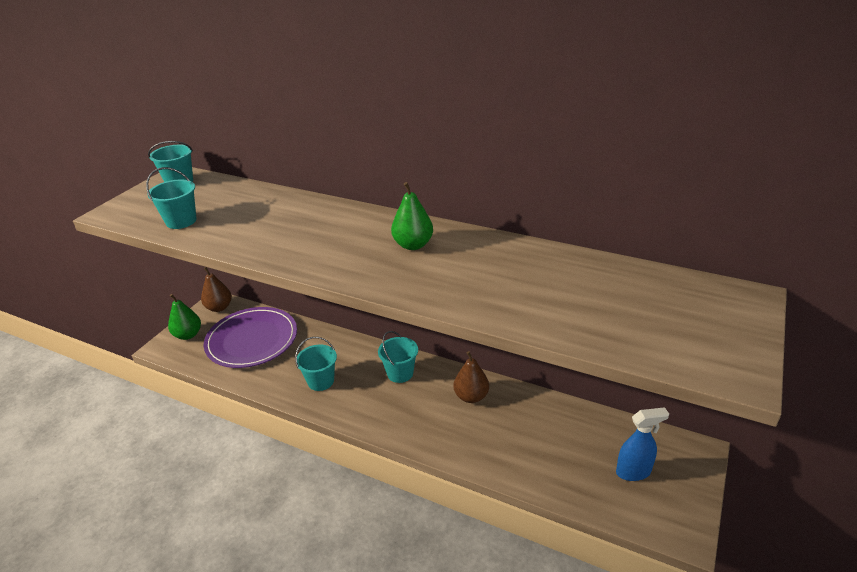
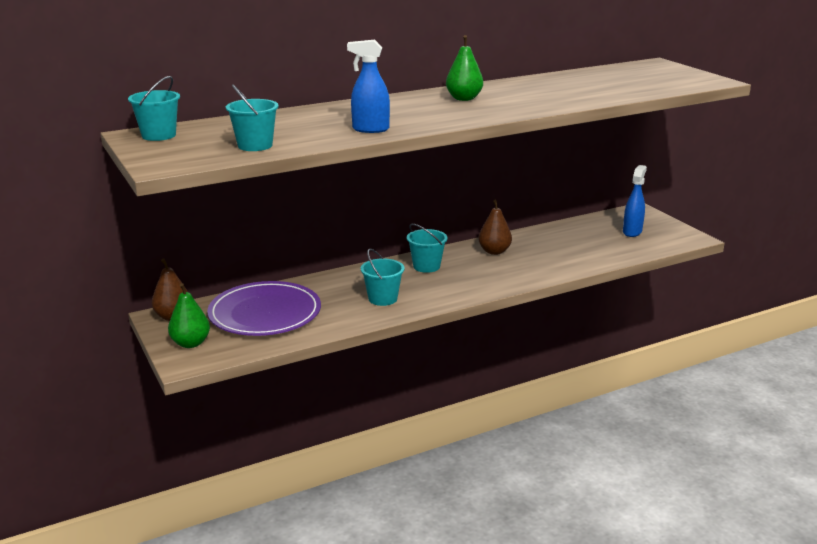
camera: 55 degrees left, 10 degrees down
none -> blue spray bottle [347,39,390,133]

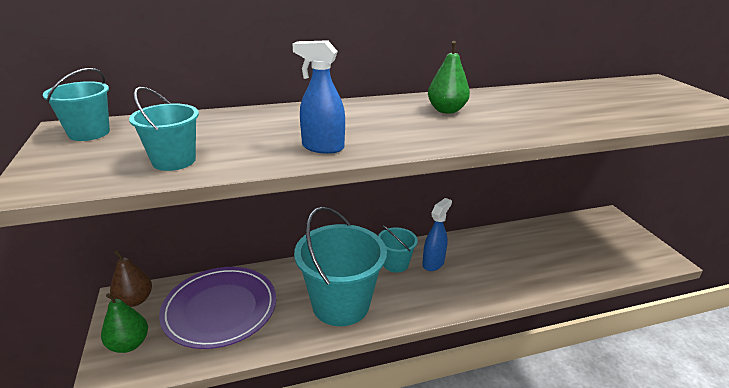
camera: 10 degrees right, 5 degrees up
turquoise bucket [361,248,405,306] -> turquoise bucket [294,207,387,326], size x1.97
brown pear [478,200,512,255] -> none
blue spray bottle [623,165,647,237] -> blue spray bottle moved to [422,198,452,271]

